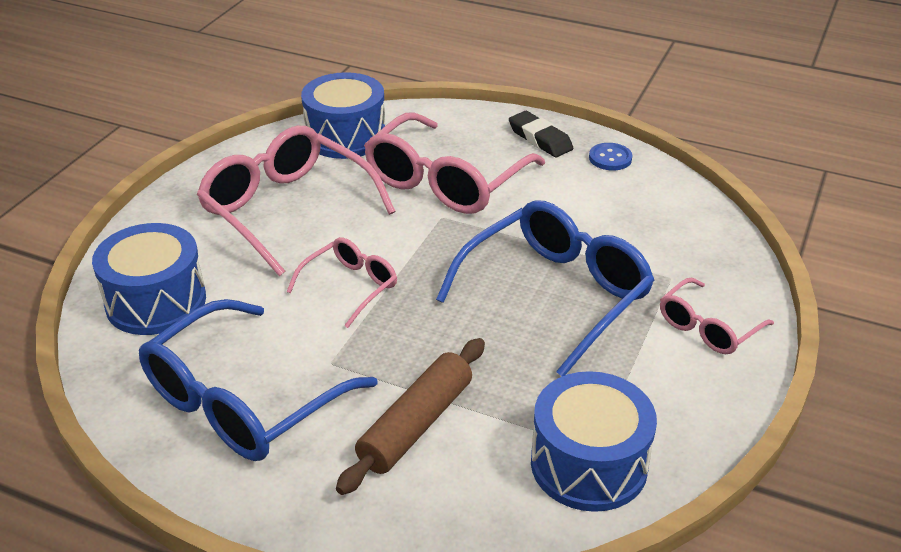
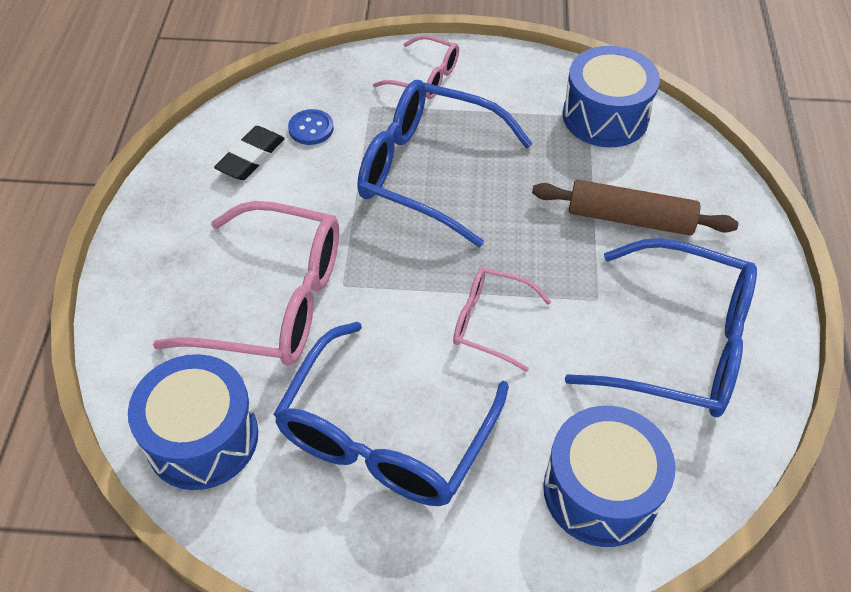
camera: 110 degrees left, 15 degrees up
pink glasses [197,126,396,276] -> blue glasses [273,322,509,506]
black eraser [509,111,573,157] -> black eraser moved to [214,126,285,180]
blue button [589,143,633,171] -> blue button moved to [288,109,334,145]

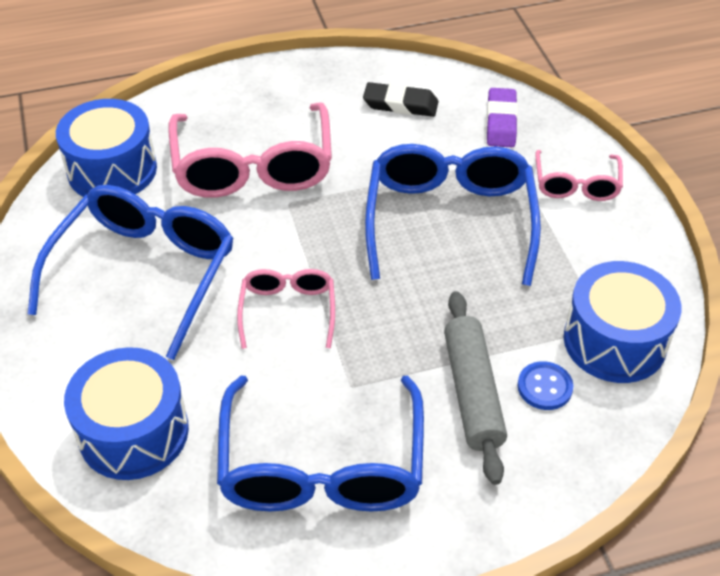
camera: 70 degrees right, 5 degrees down
blue glasses [273,322,509,506] -> blue glasses turned 105 degrees clockwise [28,185,234,360]
blue button [288,109,334,145] -> blue button moved to [518,361,573,410]
brown rolling pin [532,180,739,236] -> grey rolling pin [444,291,507,485]
none -> purple eraser [486,88,518,147]

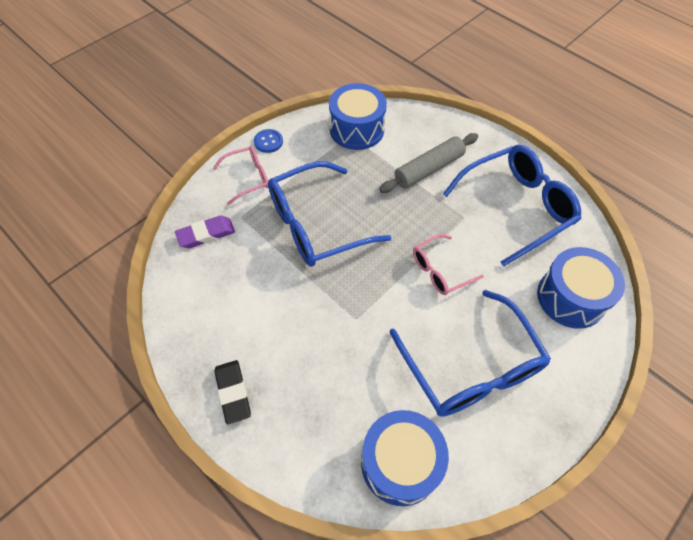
camera: 120 degrees left, 10 degrees up
blue glasses [28,185,234,360] -> blue glasses turned 105 degrees counterclockwise [389,290,551,417]
pink glasses [168,102,332,198] -> none
black eraser [363,82,439,117] -> black eraser moved to [215,360,251,424]
blue button [518,361,573,410] -> blue button moved to [254,129,283,153]

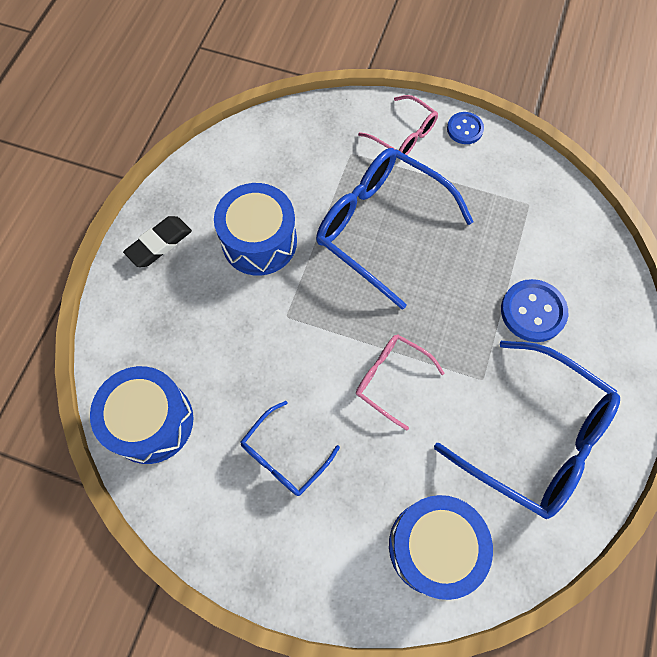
camera: 65 degrees right, 10 degrees up
purple eraser [175,215,235,248] -> none
blue drum [329,83,387,150] -> blue drum moved to [214,183,297,276]
grey rolling pin [379,133,478,193] -> blue button [501,279,568,342]
blue glasses [389,290,551,417] -> blue glasses [241,401,340,496], size x0.53

